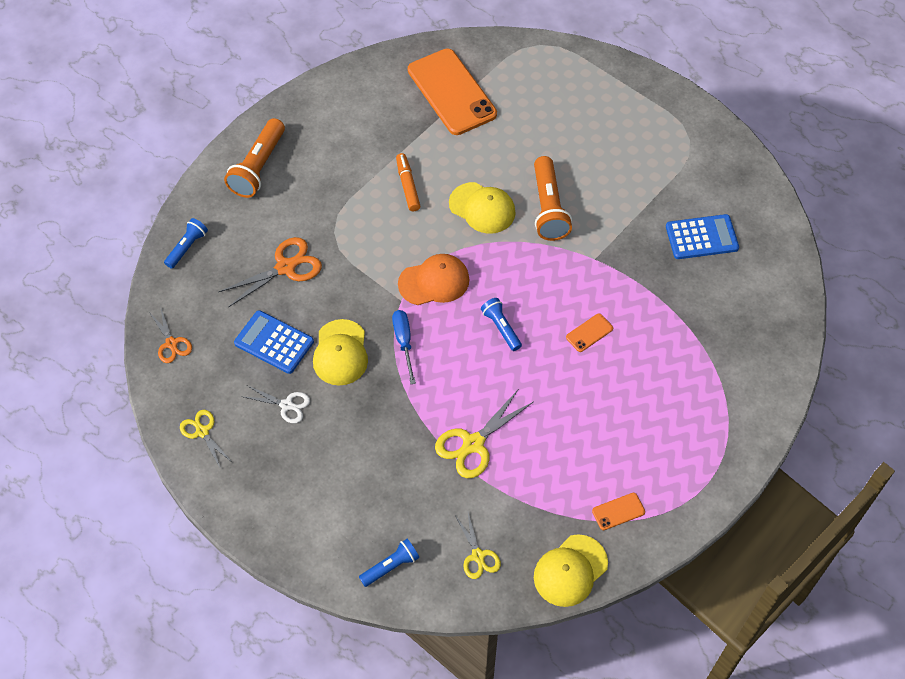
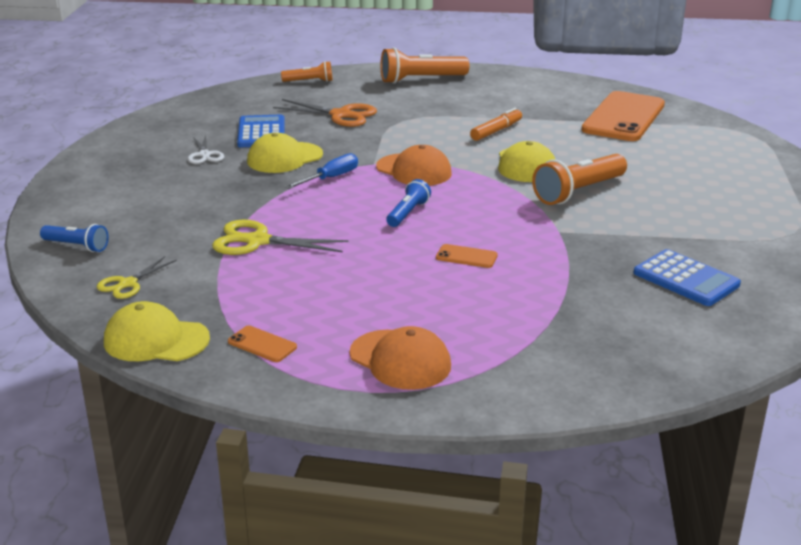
camera: 55 degrees right, 30 degrees down
orange scissors [149,306,192,363] -> none
blue flashlight [164,218,208,269] -> orange flashlight [281,61,332,82]
yellow scissors [180,410,232,467] -> none
none -> orange cap [350,326,451,390]

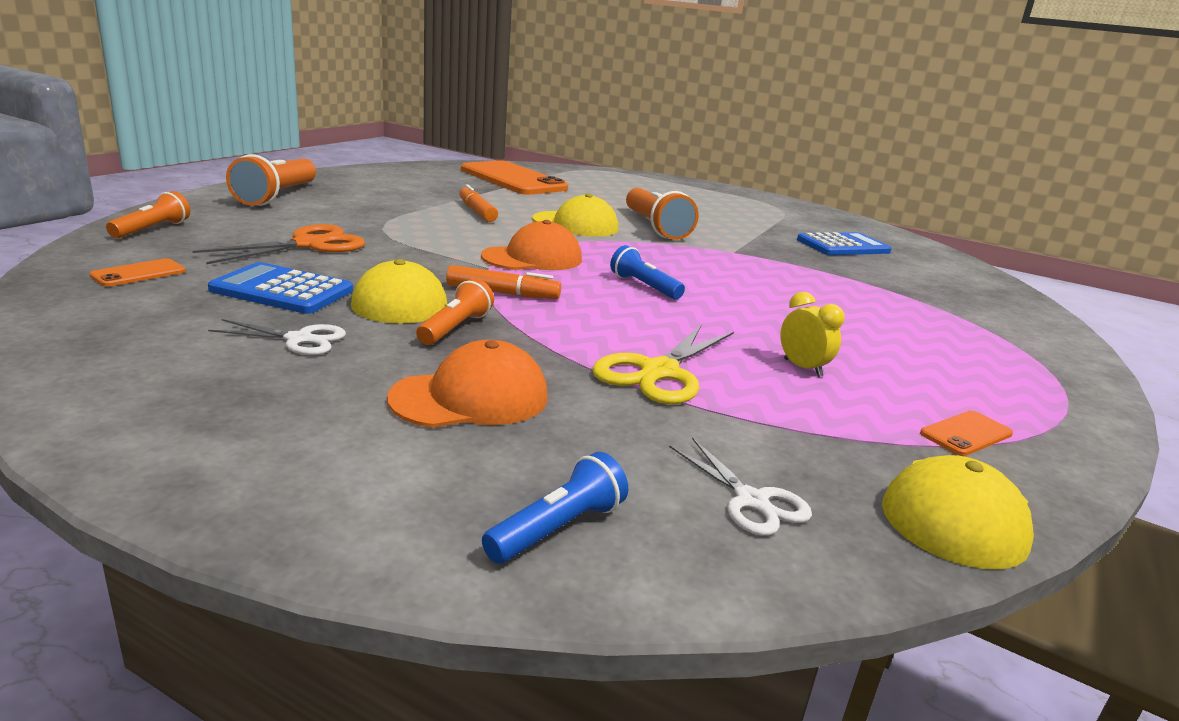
camera: 70 degrees left, 5 degrees down
yellow scissors [97,256,177,299] -> white scissors [669,437,812,536]
blue screwdriver [285,153,358,189] -> orange marker [446,265,561,299]
orange cap [350,326,451,390] -> orange cap moved to [387,340,547,428]
orange phone [436,244,498,268] -> orange phone moved to [89,258,186,287]
none -> orange flashlight [416,279,494,345]
none -> yellow clock [780,292,845,377]

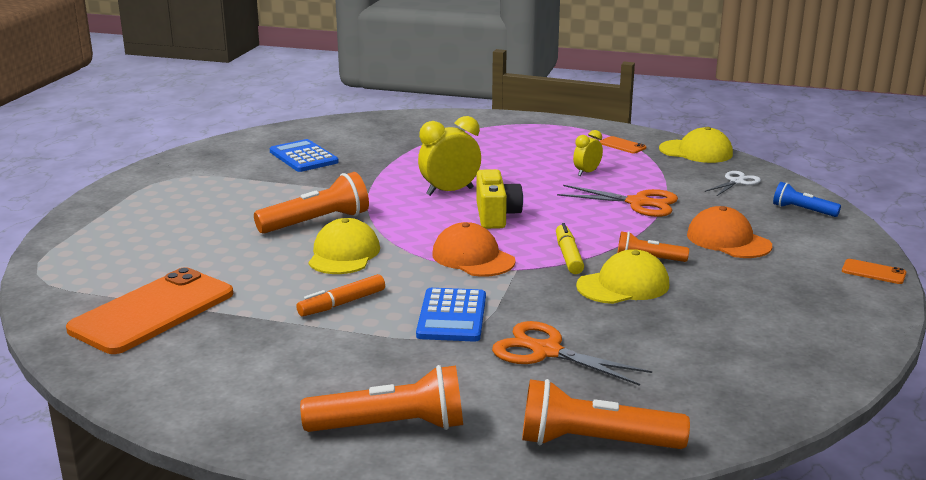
camera: 100 degrees left, 0 degrees up
orange phone [89,258,186,287] -> orange phone moved to [842,259,906,284]
orange flashlight [106,191,190,238] -> orange flashlight [522,379,690,449], size x1.72
blue calculator [208,262,353,314] -> blue calculator moved to [416,288,486,342]
white scissors [208,319,346,355] -> none
orange marker [446,265,561,299] -> yellow marker [556,223,584,274]
yellow scissors [592,324,734,404] -> orange scissors [557,185,678,217]
blue flashlight [610,245,685,299] -> yellow camera [476,169,523,229]
none -> yellow clock [418,116,481,196]

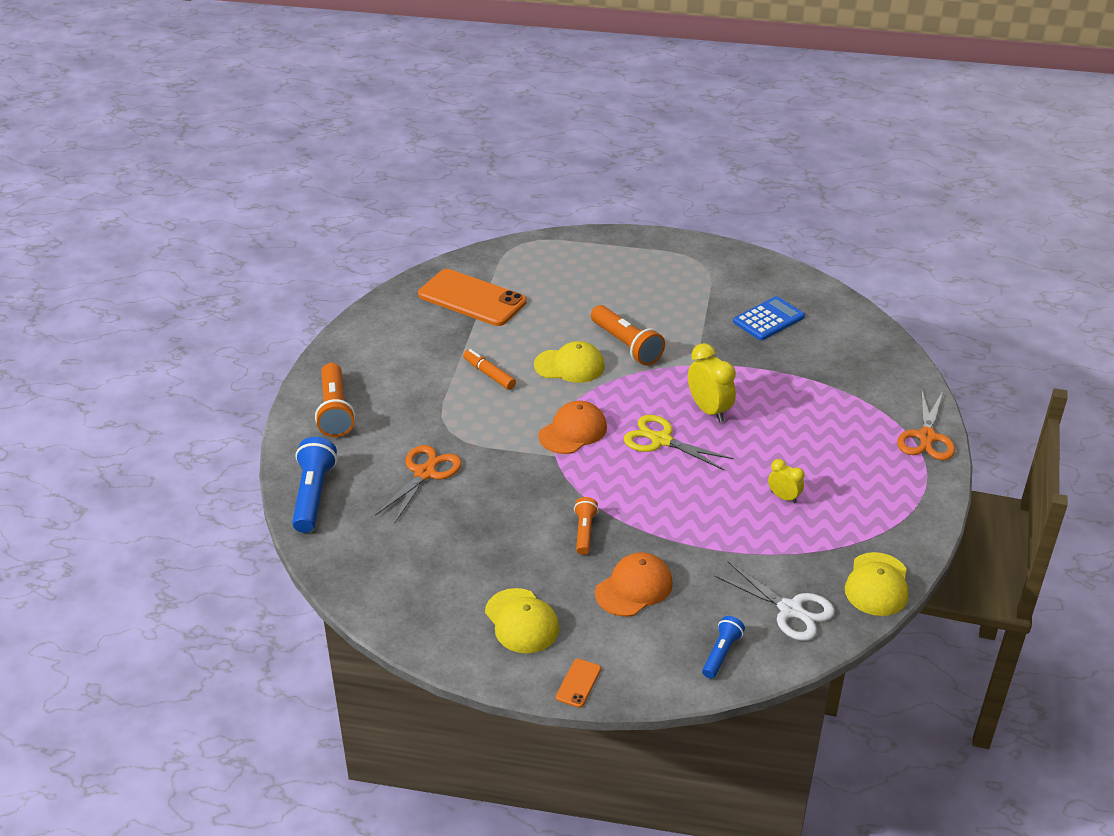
camera: 85 degrees right, 15 degrees up
blue calculator [416,288,486,342] -> none
yellow camera [476,169,523,229] -> yellow scissors [624,415,734,470]
orange flashlight [522,379,690,449] -> blue flashlight [292,437,337,533]
yellow marker [556,223,584,274] -> none
orange scissors [557,185,678,217] -> orange scissors moved to [897,391,955,460]
yellow cap [576,249,669,304] -> yellow cap moved to [485,588,559,653]
orange phone [600,136,646,154] -> none
white scissors [705,171,761,196] -> white scissors [714,561,835,641], size x1.62

